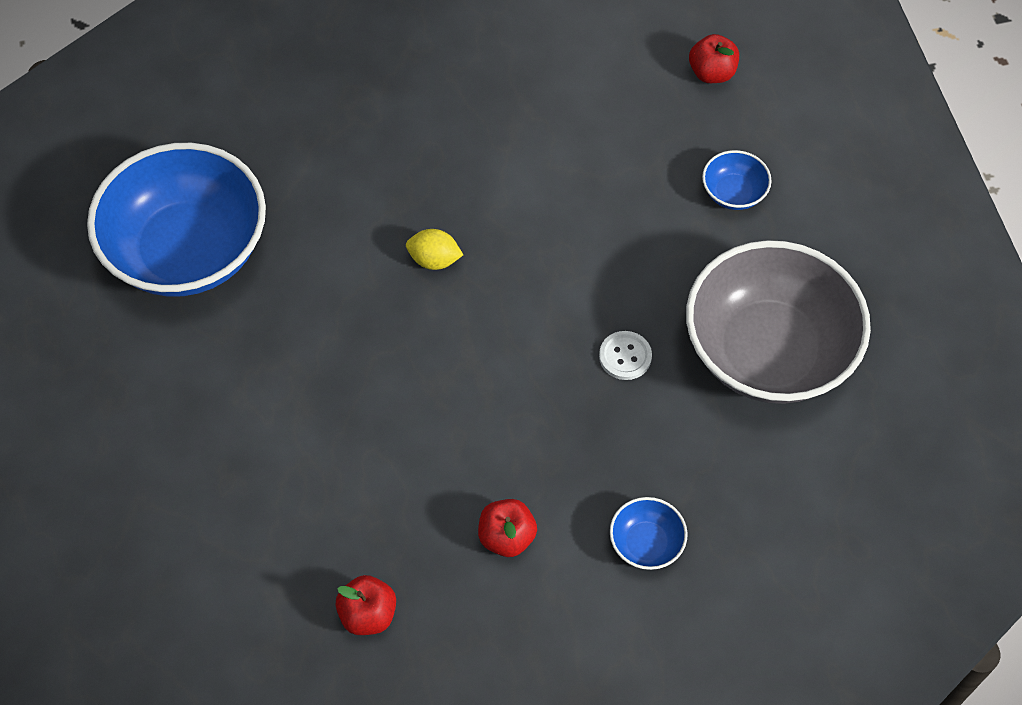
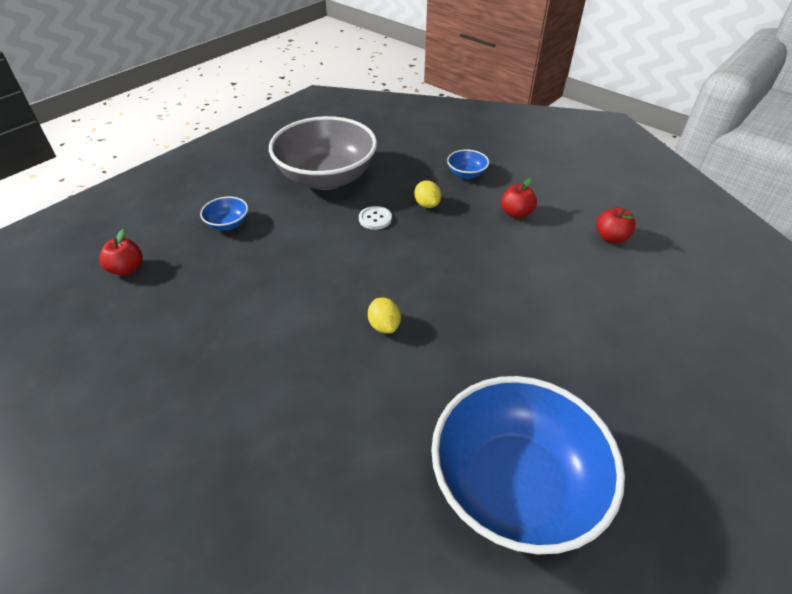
camera: 125 degrees left, 15 degrees down
none -> yellow lemon [414,180,441,208]

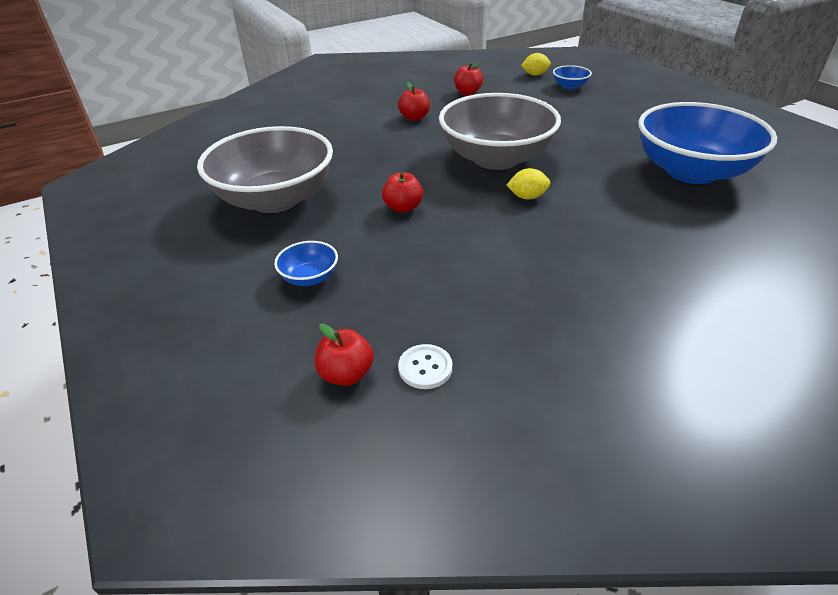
camera: 70 degrees left, 5 degrees down
white button [359,206,392,230] -> white button moved to [398,344,452,389]
yellow lemon [414,180,441,208] -> yellow lemon moved to [521,53,551,76]
blue bowl [447,149,489,179] -> blue bowl moved to [553,65,592,90]
none -> red apple [382,173,423,213]
none -> grey bowl [439,93,561,170]

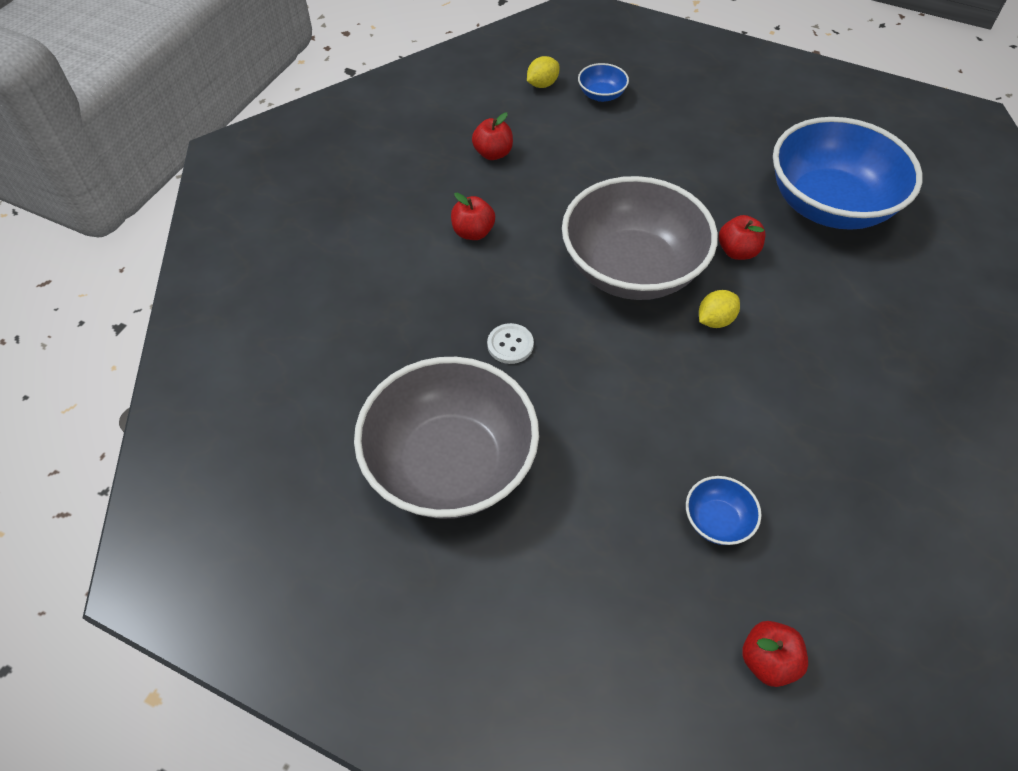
camera: 35 degrees left, 15 degrees up
blue bowl [274,241,338,286] -> blue bowl moved to [686,476,762,545]
red apple [382,173,423,213] -> red apple moved to [719,215,765,260]
white button [398,344,452,389] -> white button moved to [487,323,534,364]

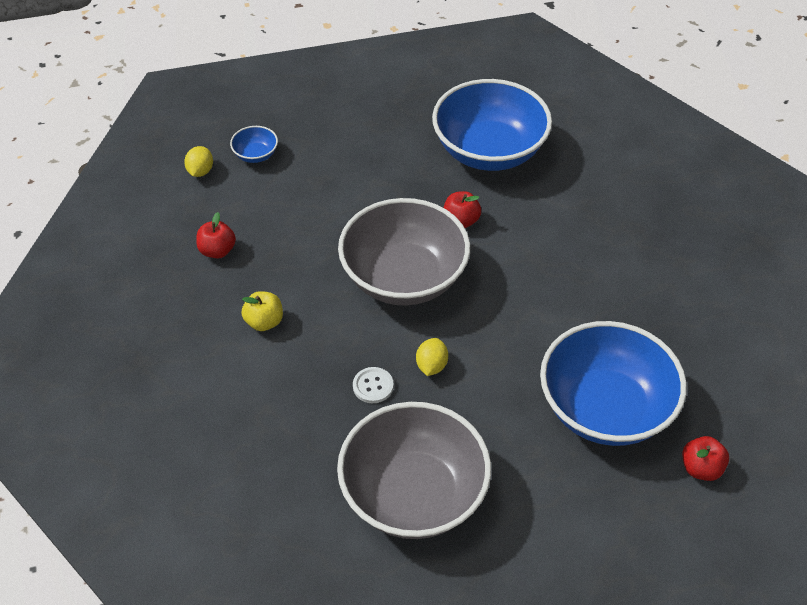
camera: 40 degrees left, 5 degrees down
red apple [451,193,495,240] -> yellow apple [241,291,283,331]
blue bowl [686,476,762,545] -> blue bowl [540,321,687,446], size x2.47
yellow lemon [699,290,740,328] -> yellow lemon moved to [416,338,448,376]

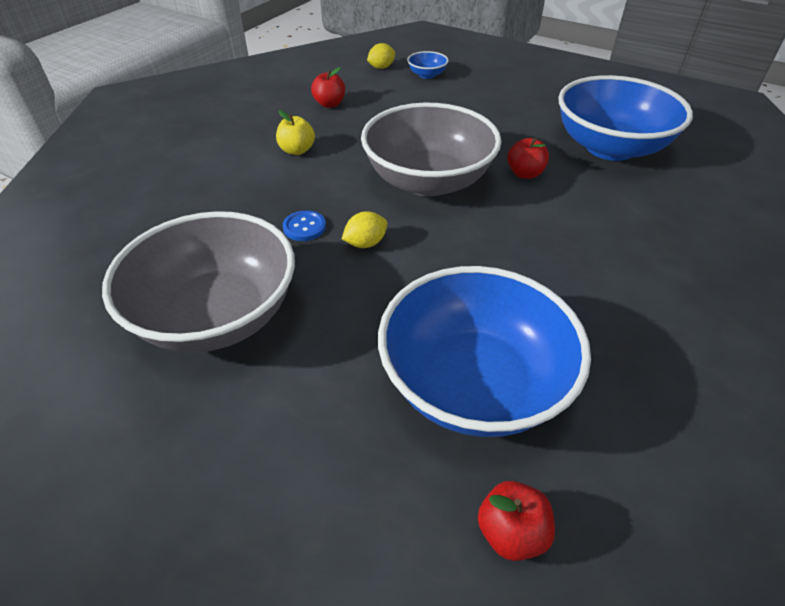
camera: 45 degrees right, 5 degrees down
white button [353,367,394,403] -> blue button [283,210,326,241]

